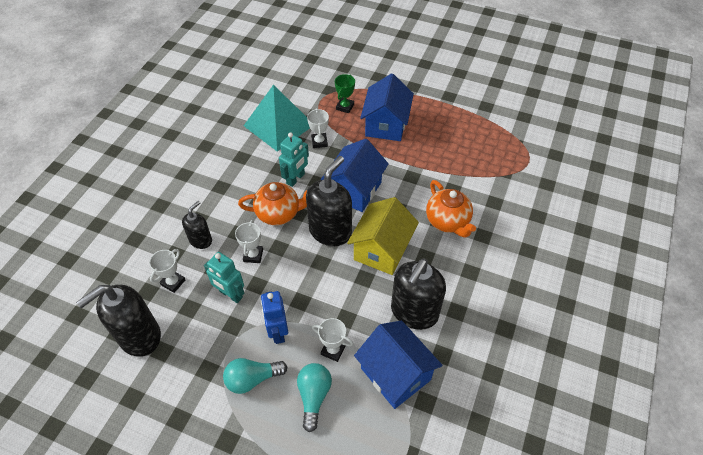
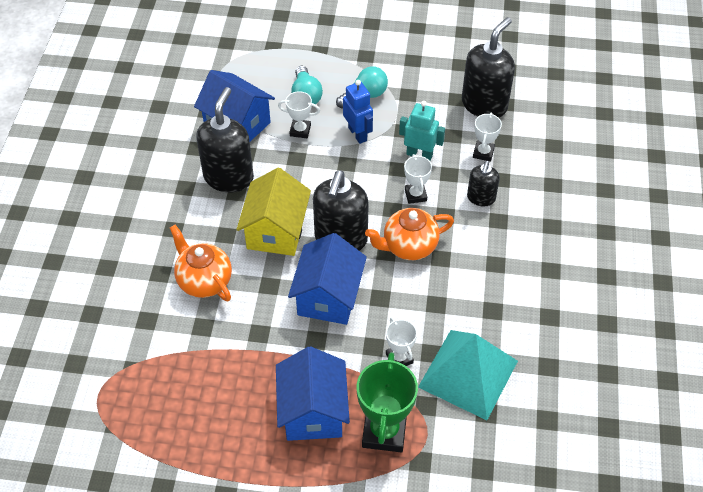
camera: 165 degrees right, 0 degrees up
turquoise robot [279,133,309,187] -> none
green trophy [335,74,355,113] -> green trophy [357,352,418,452], size x1.82

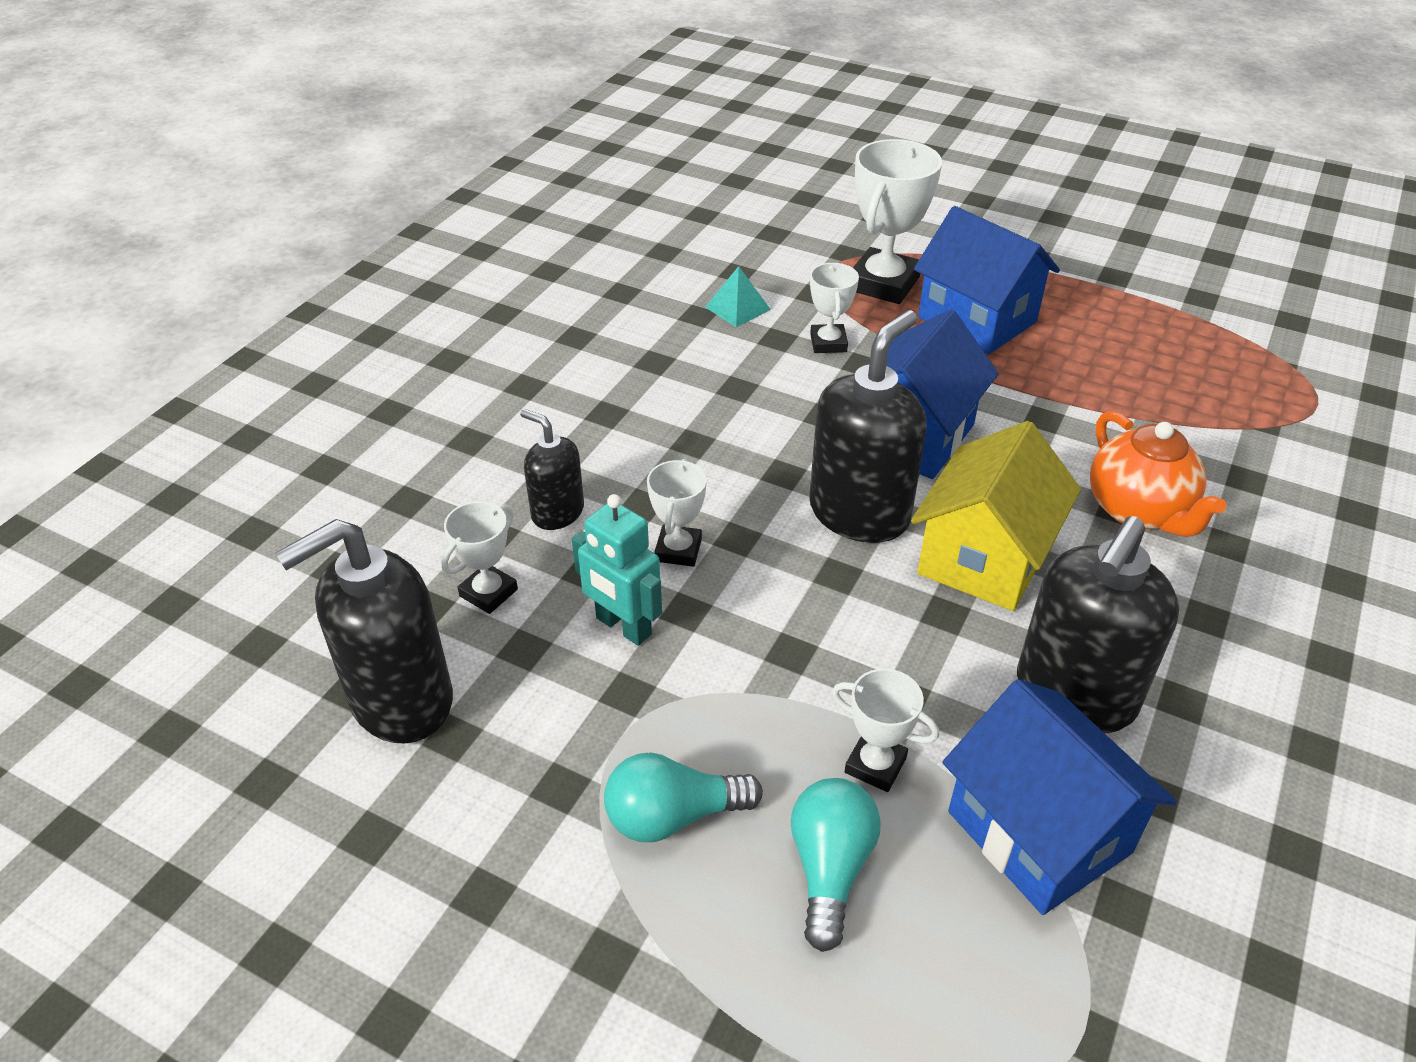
camera: 160 degrees left, 10 degrees down
blue house [276,346,350,441] -> blue house turned 60 degrees counterclockwise [914,206,1060,354]
blue robot [343,80,373,144] -> none
green trophy [357,352,418,452] -> white trophy [853,139,942,304]
orange teapot [365,208,454,260] -> none
turquoise pyramid [418,330,518,420] -> turquoise pyramid [705,266,771,327], size x0.42
black soap dispenser [467,161,500,206] -> black soap dispenser turned 90 degrees counterclockwise [520,409,584,530]

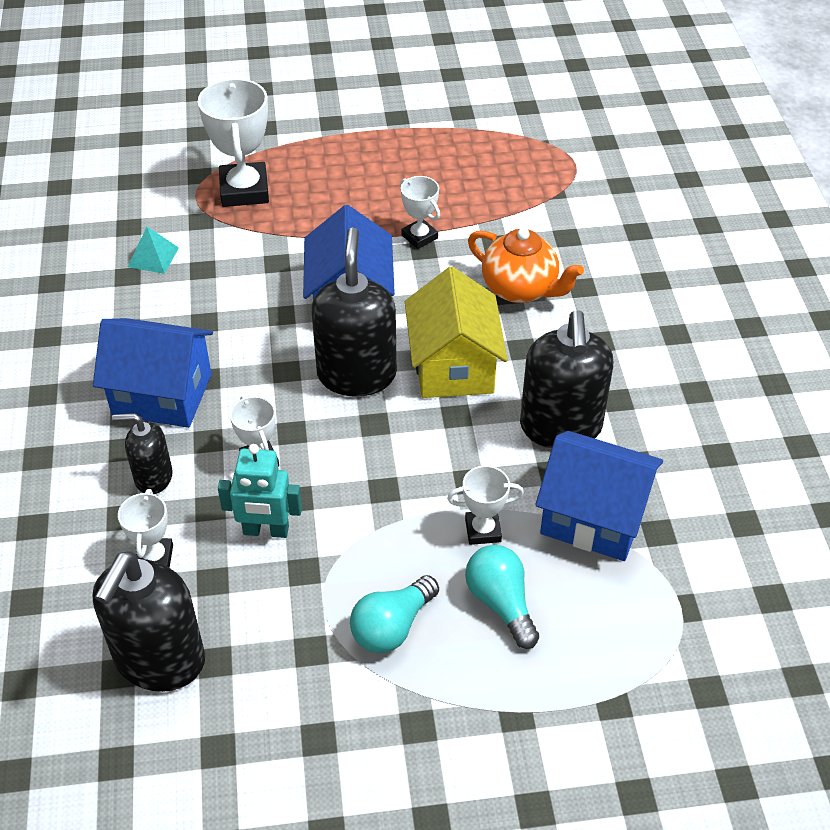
camera: 35 degrees left, 5 degrees up
white trophy [810,263,859,353] -> white trophy moved to [400,176,440,249]
blue house [914,206,1060,354] -> blue house moved to [93,318,213,428]

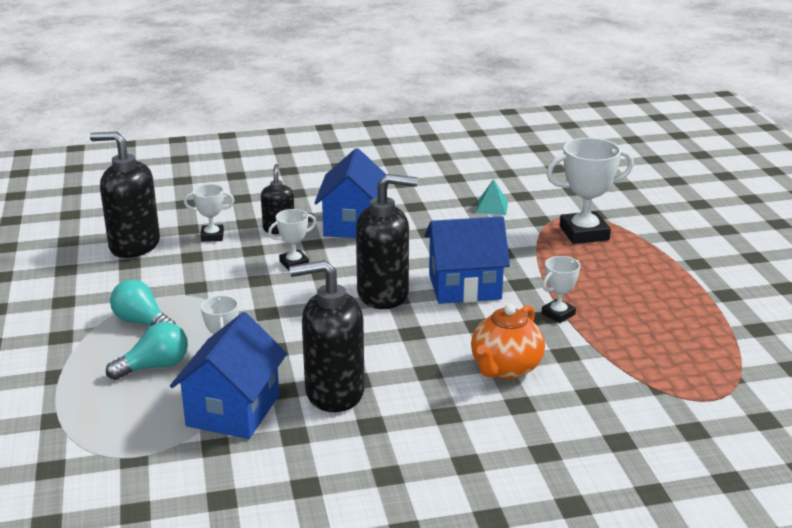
camera: 85 degrees right, 20 degrees down
turquoise robot [218,444,302,538] -> none
yellow house [405,267,507,398] -> none

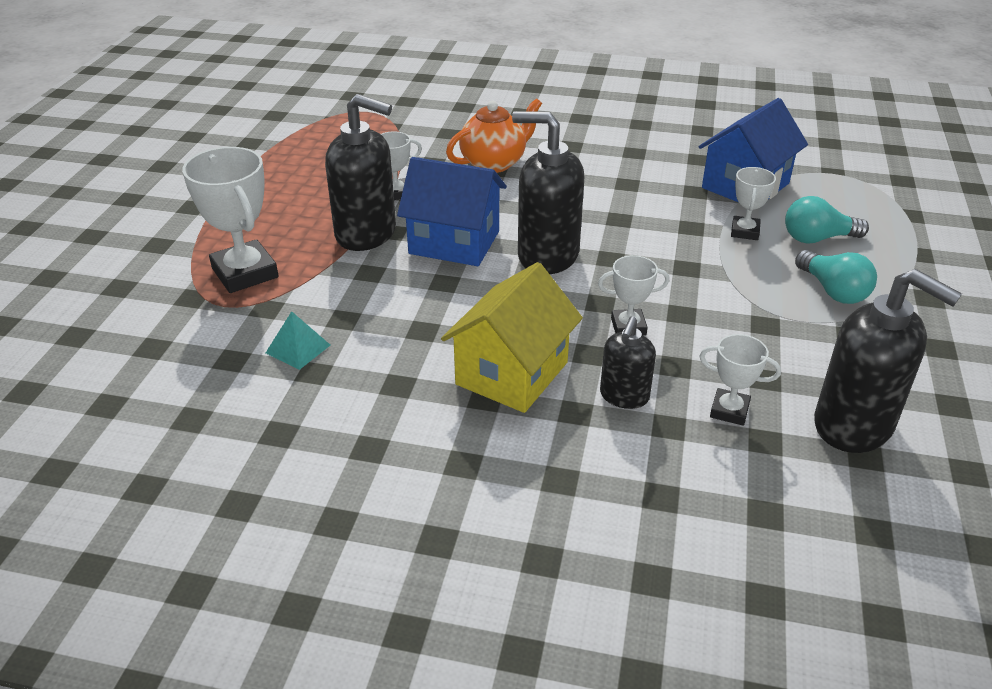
camera: 155 degrees left, 10 degrees up
black soap dispenser [289,260,365,412] -> black soap dispenser moved to [325,94,396,251]
blue house [314,148,389,238] -> yellow house [441,262,583,413]
white trophy [546,138,634,244] -> white trophy turned 45 degrees clockwise [182,147,279,293]

